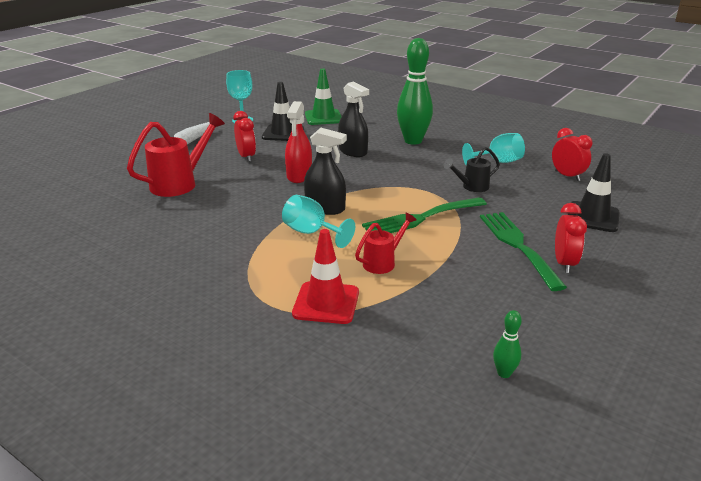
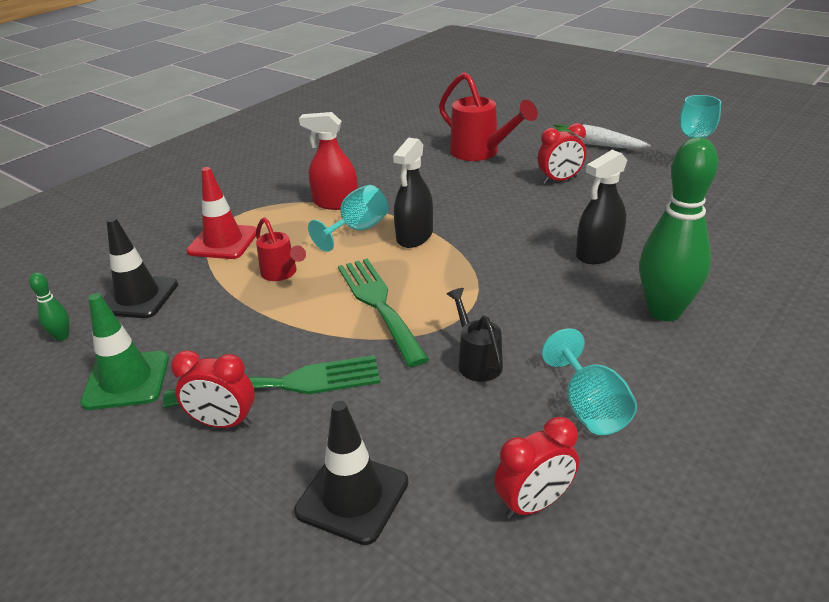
camera: 95 degrees right, 5 degrees up
black traffic cone [262,82,304,141] -> black traffic cone moved to [103,217,178,318]
red spray bottle [285,101,312,183] -> red spray bottle moved to [299,112,358,210]
green traffic cone [305,69,342,125] -> green traffic cone moved to [80,293,169,410]

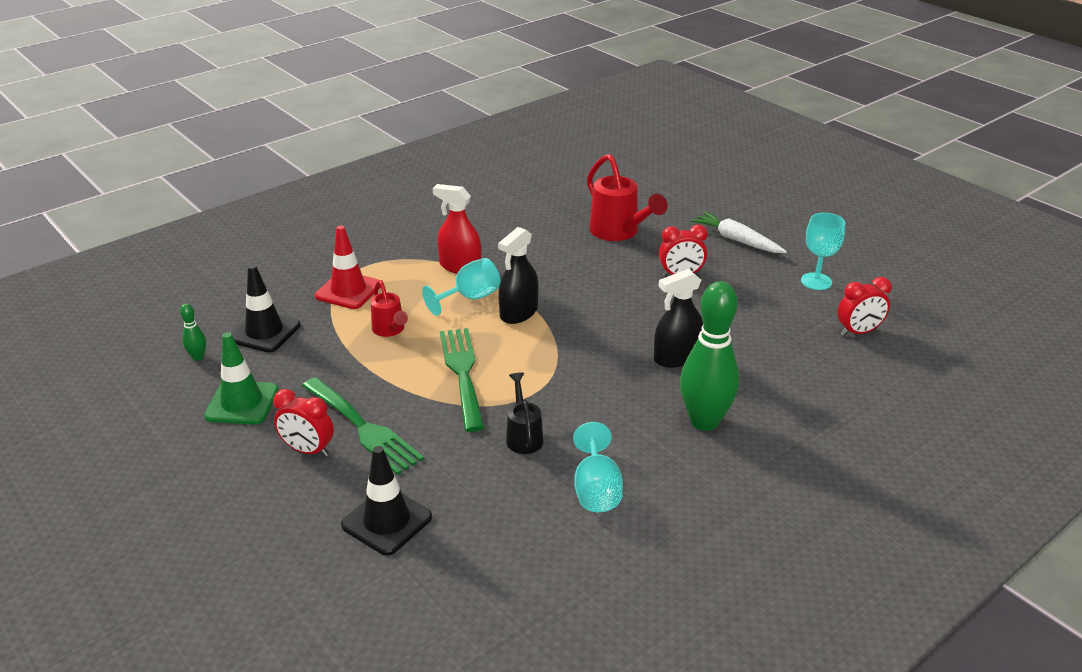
camera: 10 degrees right, 0 degrees up
green fork [163,355,380,408] -> green fork turned 45 degrees clockwise [302,377,424,475]
red clock [494,417,579,519] -> red clock moved to [837,277,892,336]

